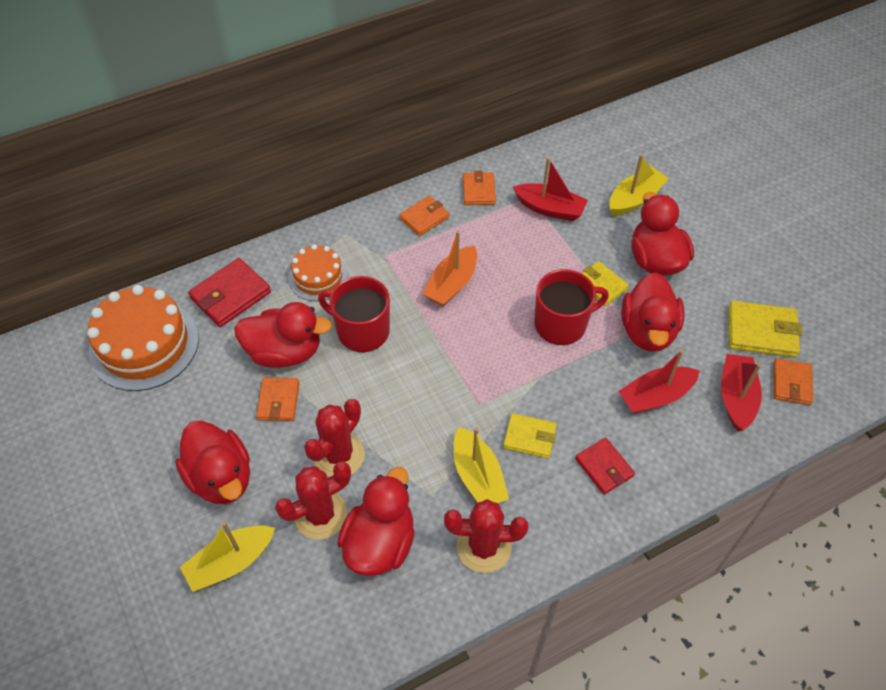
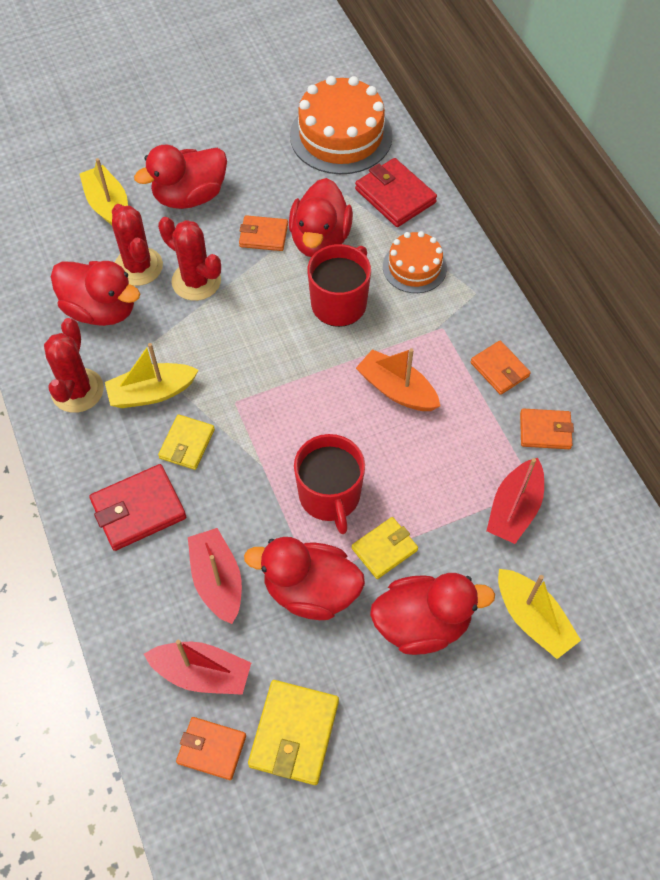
camera: 95 degrees right, 5 degrees up
red wallet [575,438,635,495] -> red wallet [89,464,186,551], size x1.52

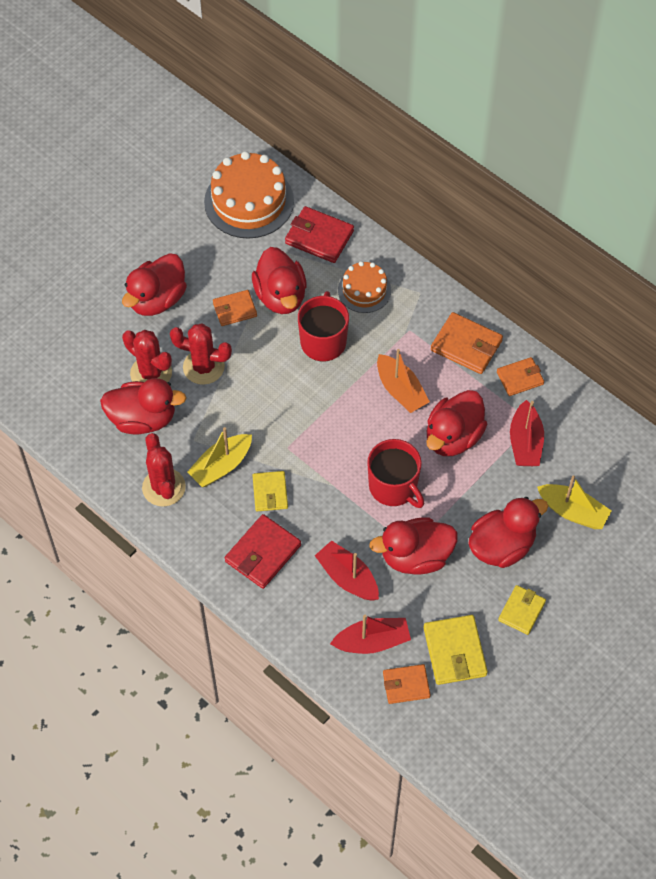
camera: 25 degrees left, 0 degrees up
yellow boat [80,158,128,225] -> none
yellow wallet [352,517,418,579] -> yellow wallet moved to [498,585,546,635]
orange boat [356,348,440,411] -> orange boat turned 135 degrees counterclockwise [377,349,430,413]
orange wallet [471,341,531,395] -> orange wallet [431,312,503,374], size x1.52
none -> red duck [427,390,487,456]

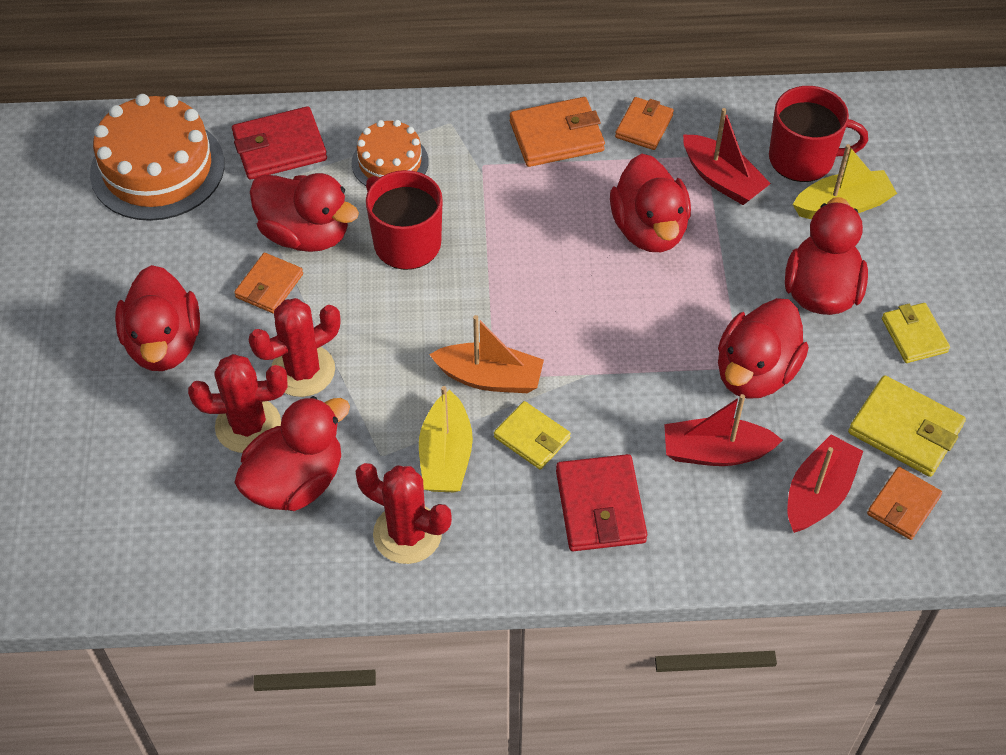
camera: 45 degrees left, 5 degrees down
red mug [367,439,424,508] -> red mug moved to [769,86,868,182]
orange boat [377,349,430,413] -> orange boat moved to [429,315,544,393]

